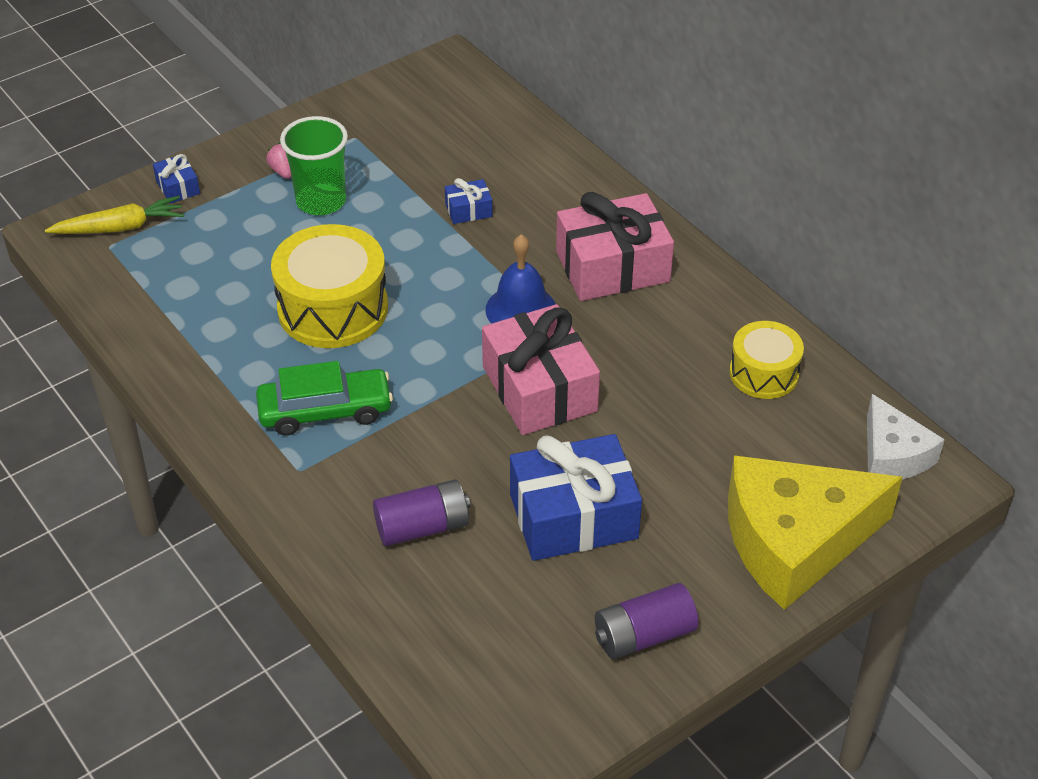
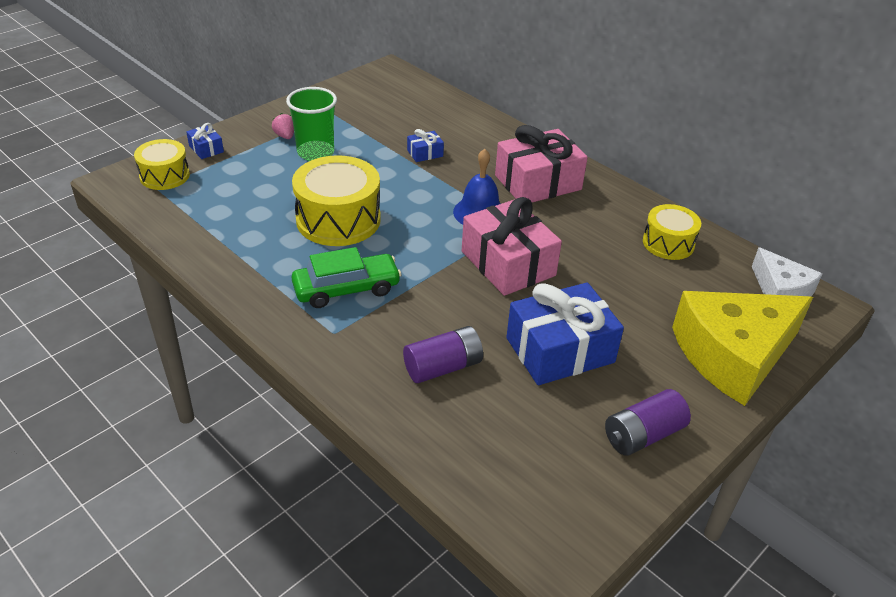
camera: 10 degrees left, 5 degrees down
yellow carrot [45,196,184,234] -> yellow drum [134,139,190,190]

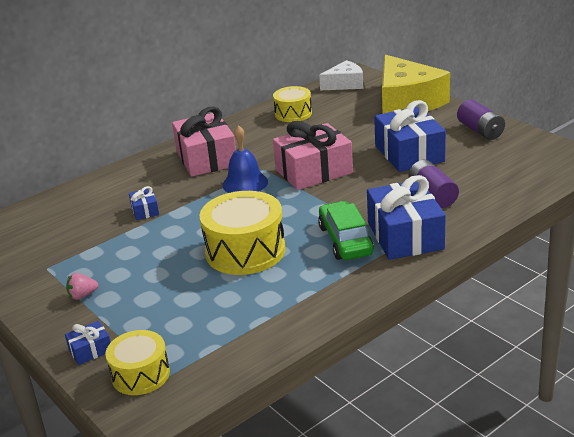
camera: 80 degrees left, 10 degrees down
green cup [286,87,337,161] -> none
none -> blue gift [367,175,446,260]

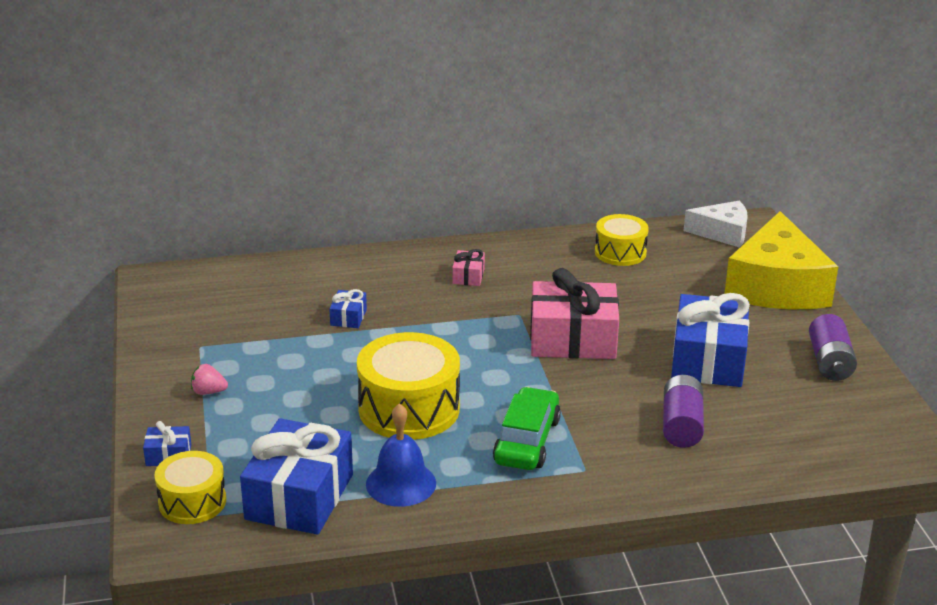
camera: 25 degrees right, 0 degrees up
pink gift [172,106,236,177] -> pink gift [452,249,485,286], size x0.44
blue bell [222,125,268,193] -> blue bell moved to [366,403,436,507]
blue gift [367,175,446,260] -> blue gift moved to [240,418,353,535]

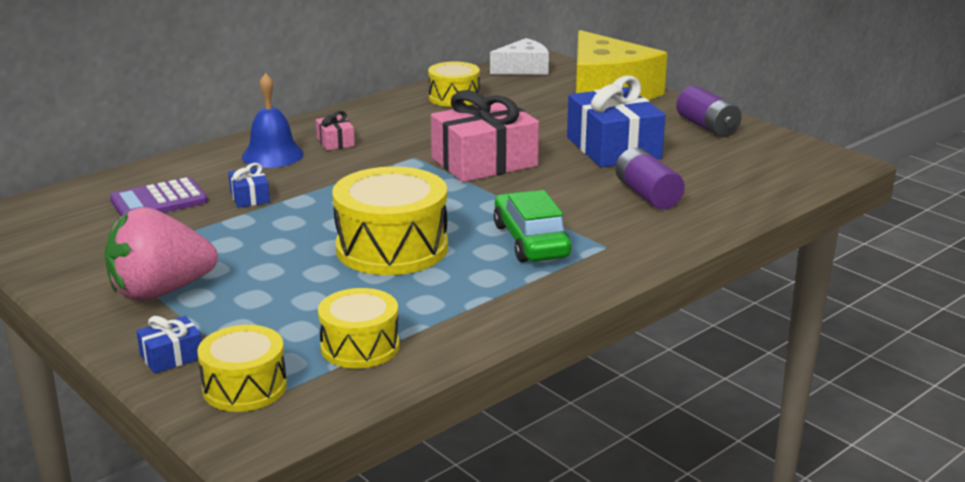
camera: 30 degrees left, 5 degrees down
pink strawberry [191,364,228,395] -> pink strawberry [105,207,218,301], size x2.45
blue gift [240,418,353,535] -> yellow drum [318,288,400,368]
blue bell [366,403,436,507] -> blue bell moved to [242,73,304,168]
none -> purple calculator [110,177,208,217]

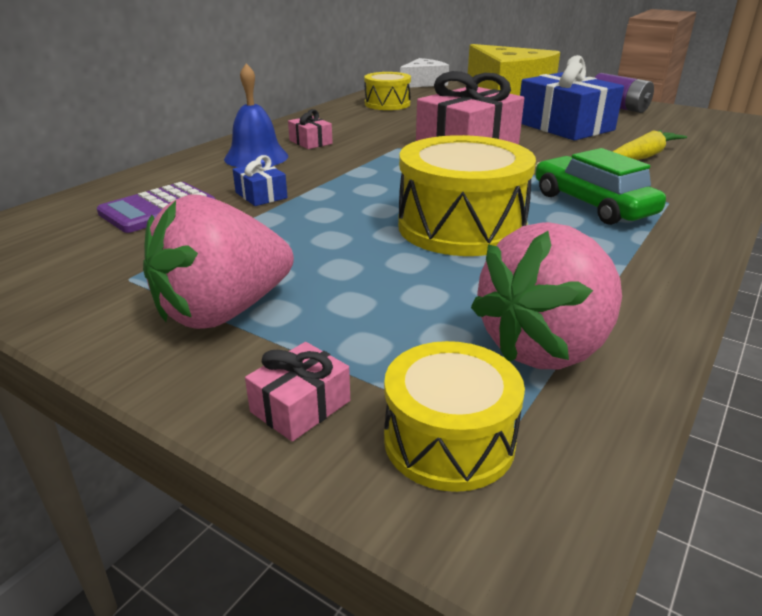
camera: 15 degrees left, 5 degrees up
blue gift [136,316,202,374] -> pink gift [245,342,350,442]
yellow drum [318,288,400,368] -> pink strawberry [471,222,622,370]
purple battery [615,147,685,210] -> yellow carrot [612,130,687,160]

